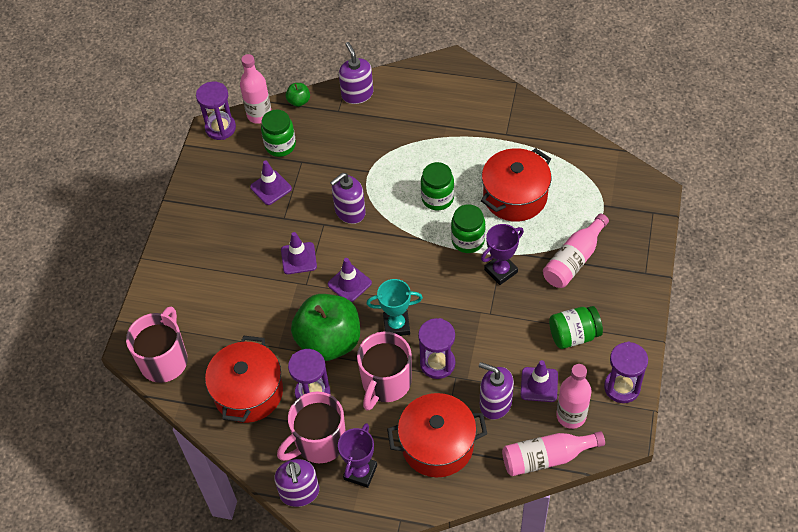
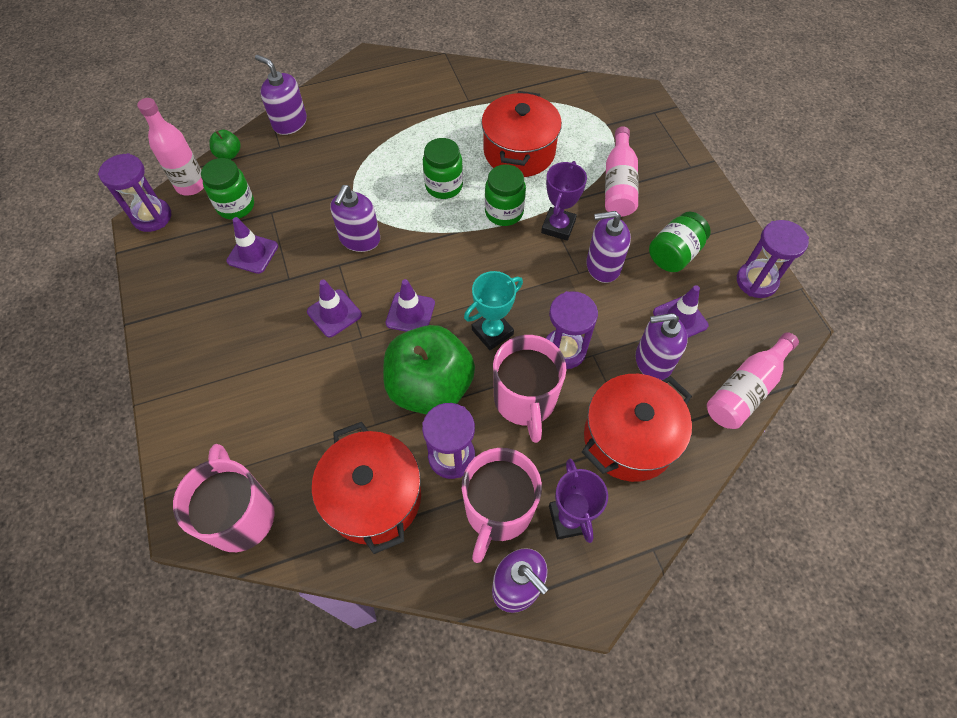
camera: 35 degrees left, 5 degrees up
pink bottle [556,364,592,429] -> none
none -> purple soap dispenser [586,211,631,283]

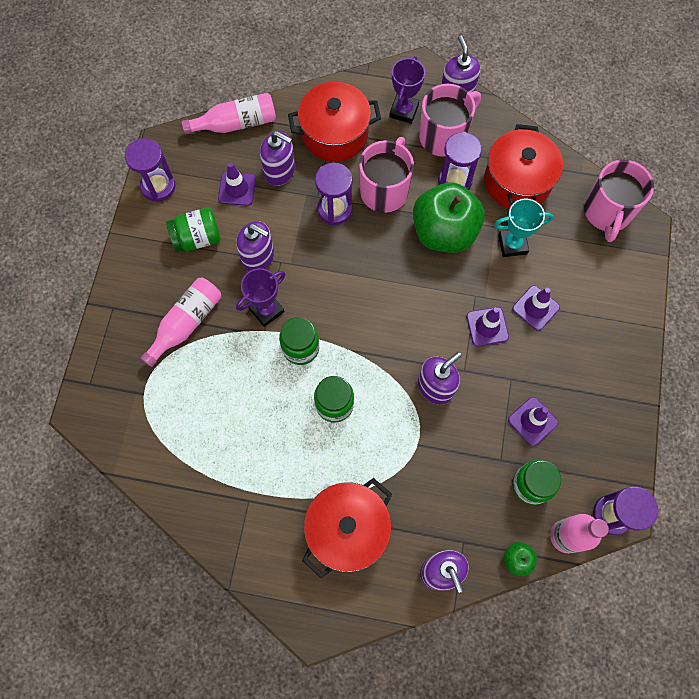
camera: 150 degrees left, 10 degrees up
purple traffic cone [386,279,435,332] -> purple traffic cone moved to [512,285,560,331]
turquoise trophy [464,271,523,350] -> turquoise trophy moved to [494,199,553,257]
red pot [481,91,562,177] -> red pot moved to [302,478,392,578]

